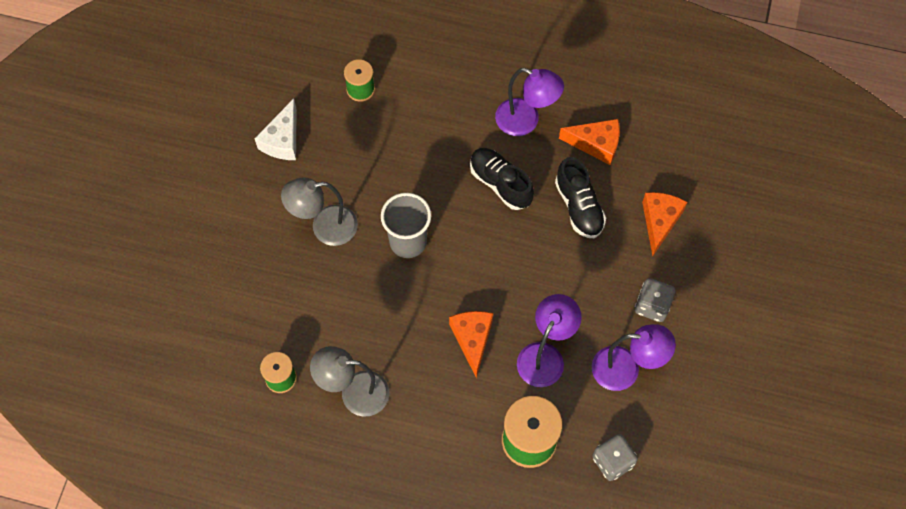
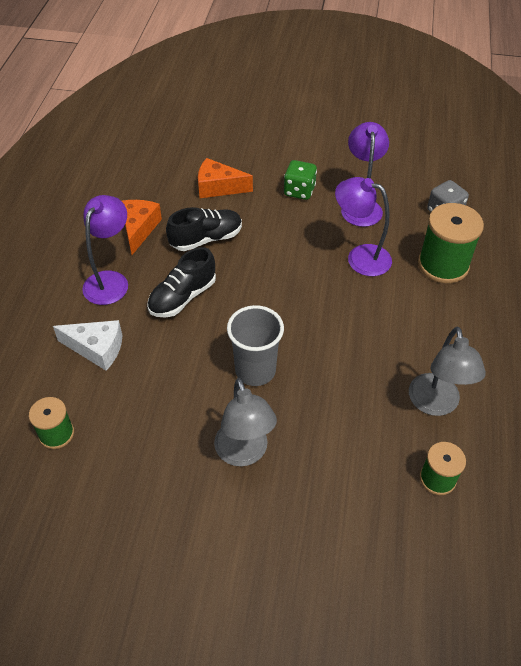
camera: 95 degrees left, 15 degrees down
white cheese [254,99,297,160] -> white cheese moved to [53,320,122,371]
orange cheese [449,311,493,378] -> none
grey dice [635,278,675,322] -> green dice [284,160,317,200]

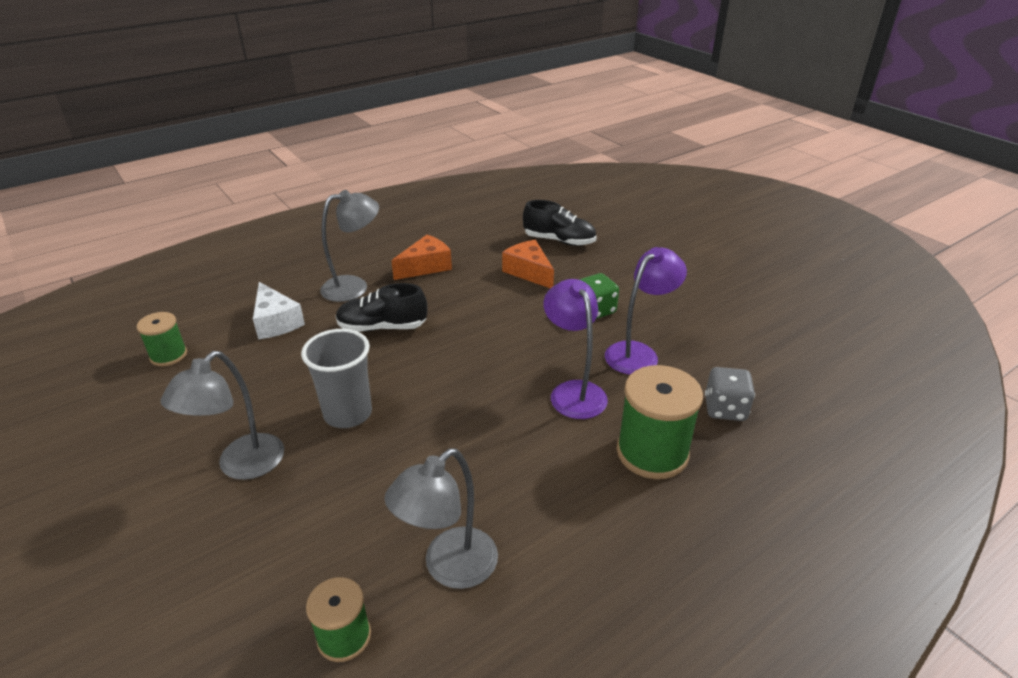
camera: 45 degrees right, 15 degrees down
purple lamp [82,195,128,305] -> grey lamp [320,190,379,302]
black shoe [166,207,242,251] -> black shoe moved to [523,200,597,246]

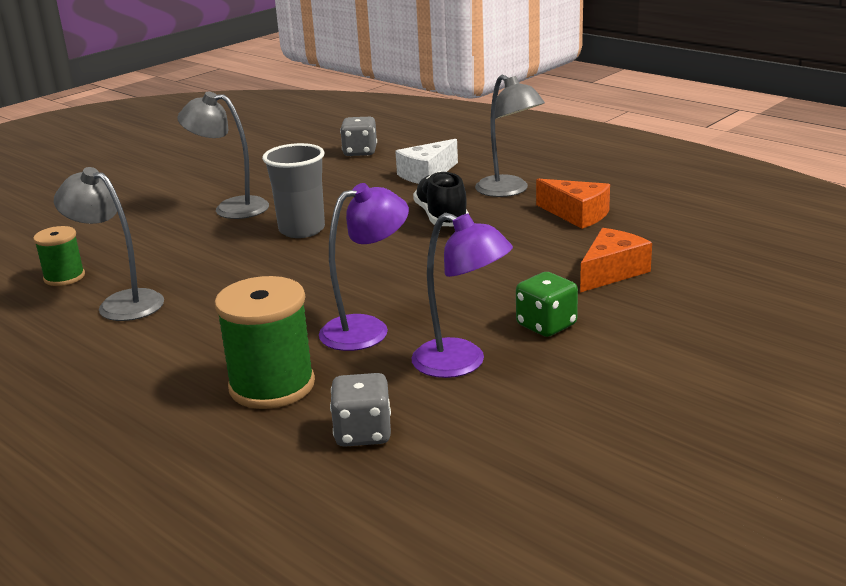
camera: 80 degrees right, 10 degrees down
green spool [137,312,187,366] -> grey dice [340,117,377,156]
black shoe [523,200,597,246] -> none

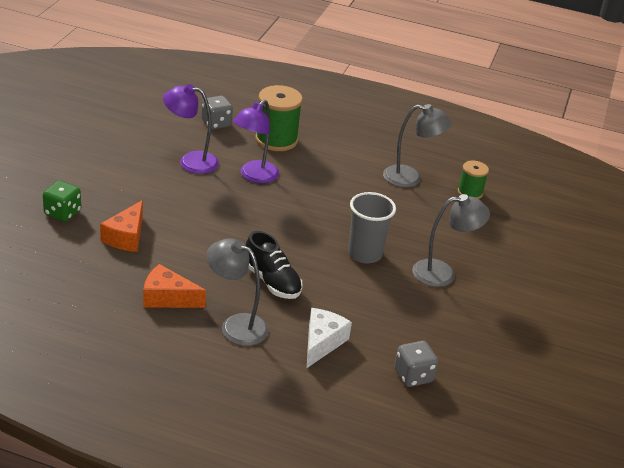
camera: 150 degrees right, 10 degrees up
green dice [516,272,578,337] -> green dice moved to [43,181,81,222]

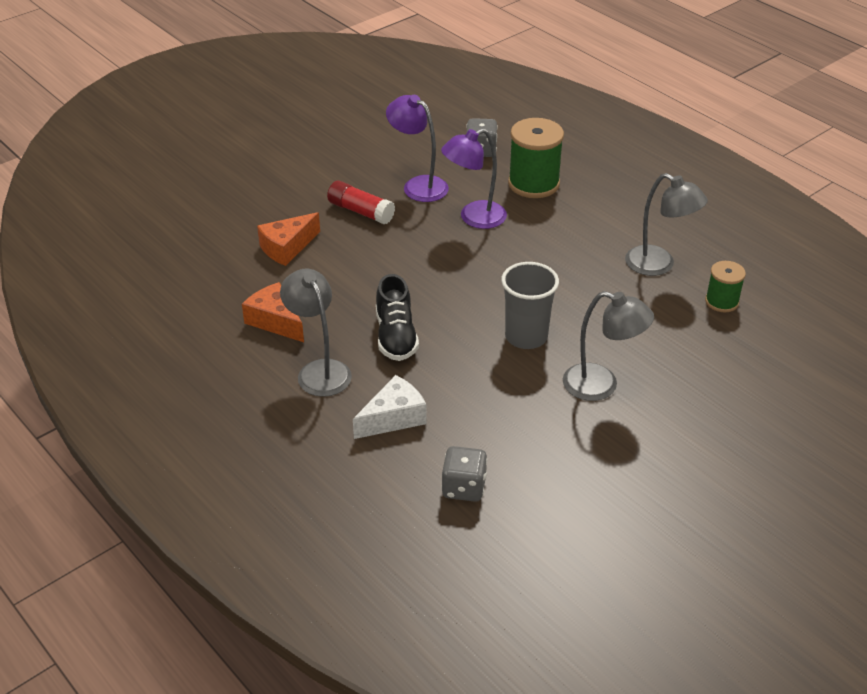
camera: 35 degrees right, 5 degrees up
green dice [43,181,81,222] -> none
none -> red glue stick [327,181,395,225]

